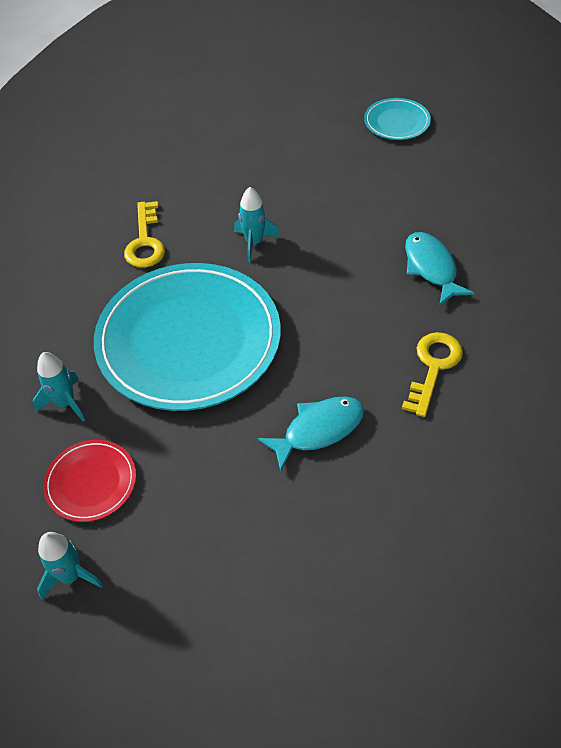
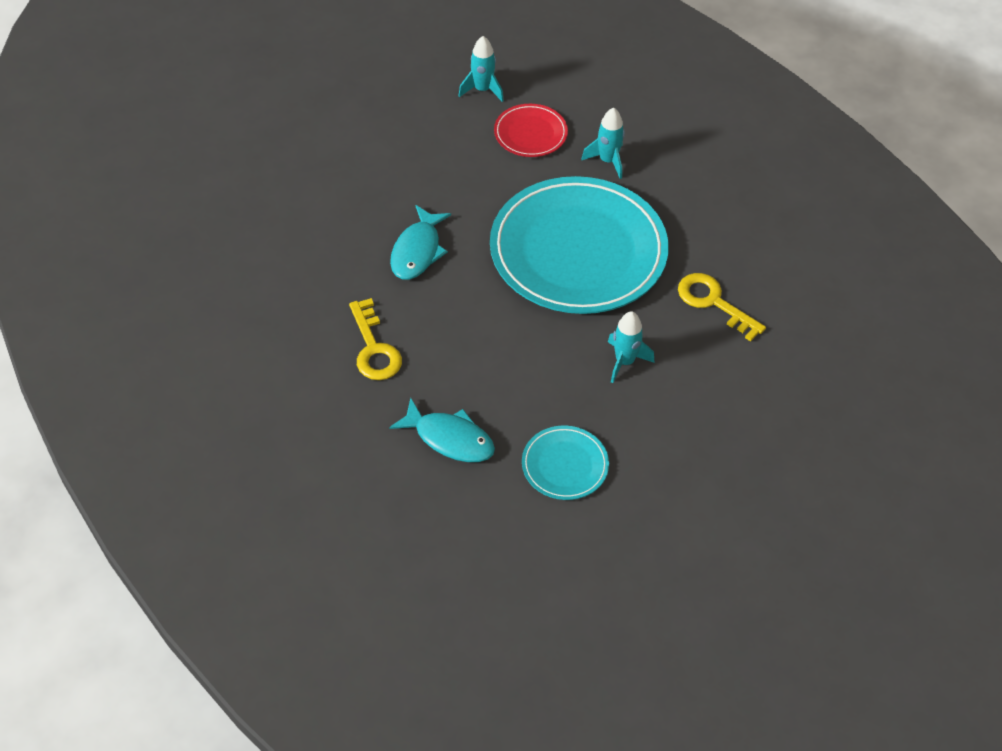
camera: 135 degrees right, 0 degrees up
turquoise plate [364,98,431,140] -> turquoise plate moved to [522,426,609,500]

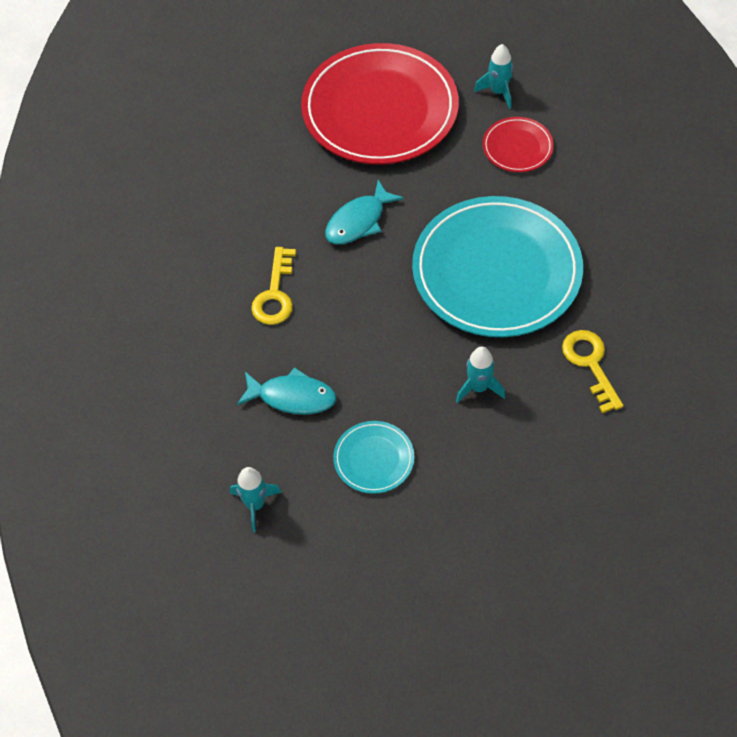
camera: 30 degrees right, 5 degrees up
turquoise fish [389,398,495,462] -> turquoise fish turned 45 degrees counterclockwise [237,367,336,415]
turquoise rocket [581,108,625,179] -> turquoise rocket moved to [230,467,282,532]
none -> red plate [301,43,459,164]

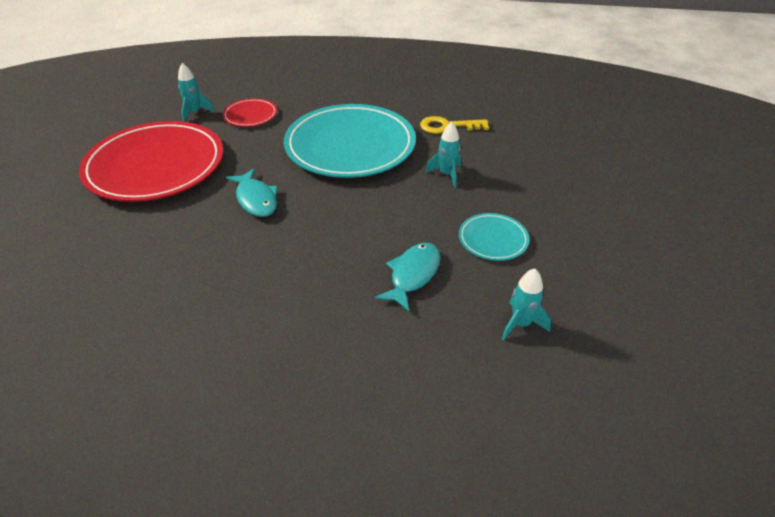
camera: 75 degrees left, 15 degrees down
yellow key [251,247,296,325] -> none

